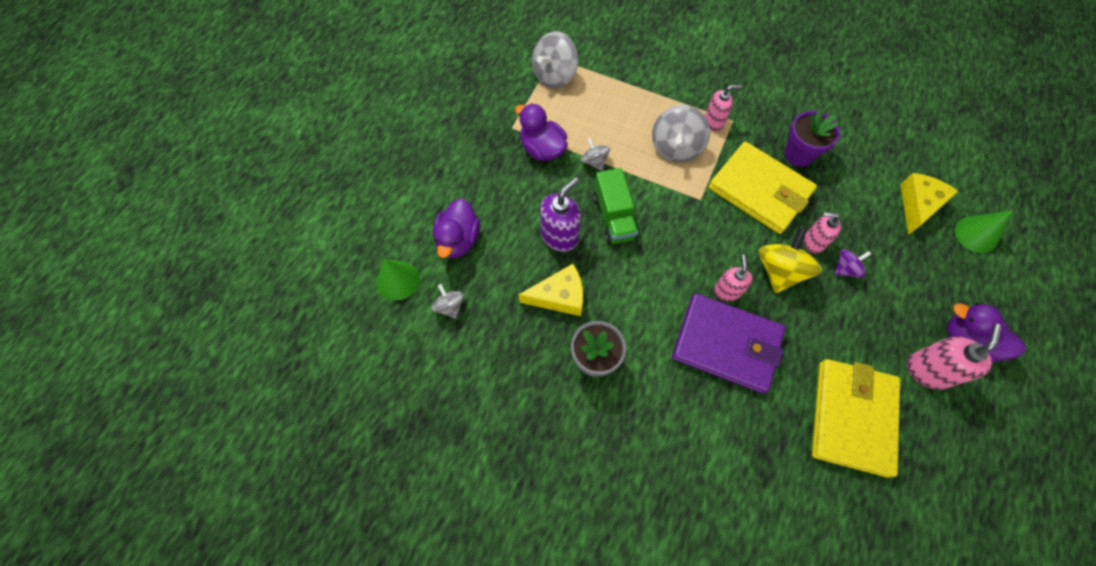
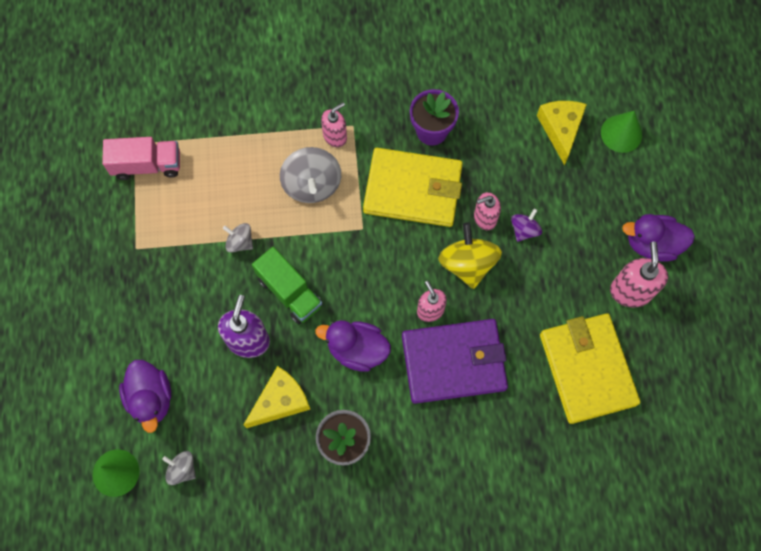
camera: 30 degrees left, 5 degrees up
purple duck [515,103,568,161] -> purple duck moved to [315,320,391,372]
grey spinning top [532,31,578,89] -> pink truck [102,137,180,180]

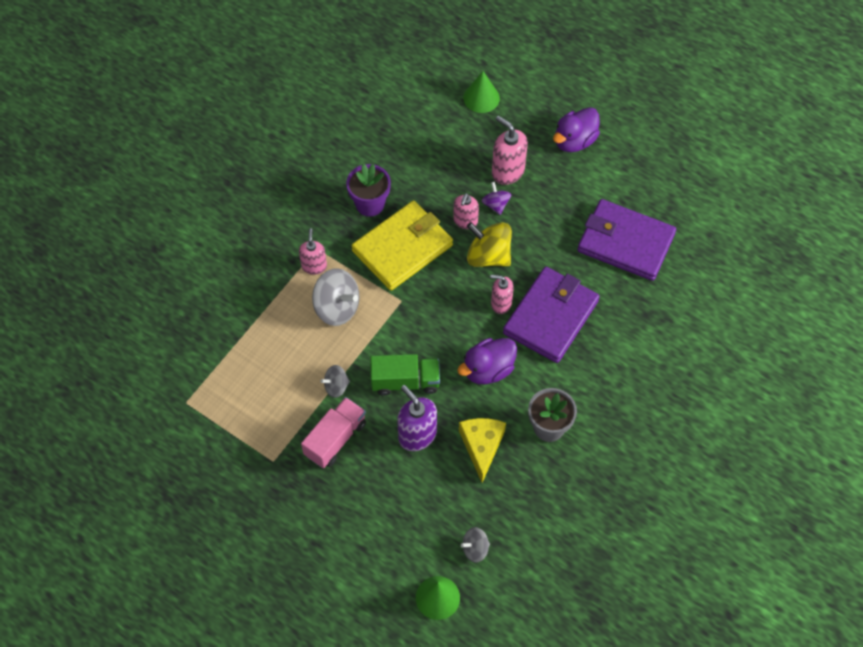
camera: 50 degrees left, 10 degrees down
pink truck [102,137,180,180] -> pink truck moved to [301,397,366,468]
purple duck [119,360,171,433] -> none
yellow cheese [537,101,587,165] -> none
yellow wallet [540,314,640,424] -> purple wallet [577,199,676,281]
pink soap dispenser [610,241,668,308] -> pink soap dispenser moved to [492,116,528,185]

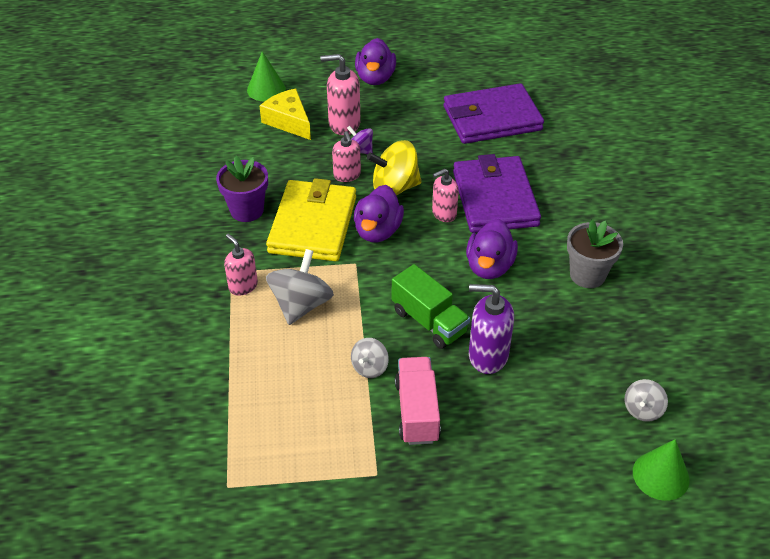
camera: 40 degrees left, 15 degrees down
grey spinning top [312,268,359,326] -> grey spinning top turned 60 degrees counterclockwise [266,249,334,325]
green truck [370,354,440,396] -> green truck turned 90 degrees clockwise [392,264,470,349]
yellow cheese [459,418,506,483] -> yellow cheese moved to [260,89,311,140]
none -> purple duck [354,185,404,243]

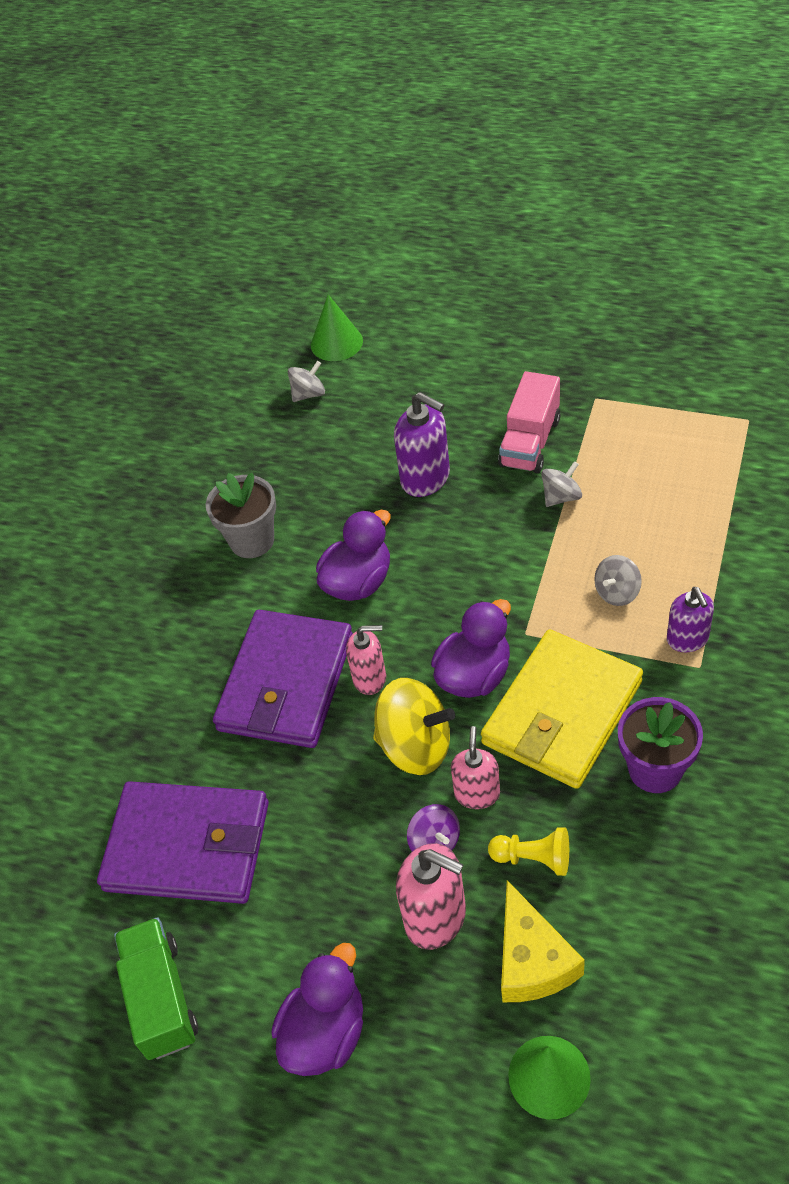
camera: 150 degrees left, 5 degrees up
pink soap dispenser [224,234,258,296] -> purple soap dispenser [667,587,714,652]
grey spinning top [266,249,334,325] -> grey spinning top [594,555,642,606], size x0.56
green truck [392,264,470,349] -> green truck moved to [114,917,198,1060]
none -> yellow pawn [488,827,569,876]

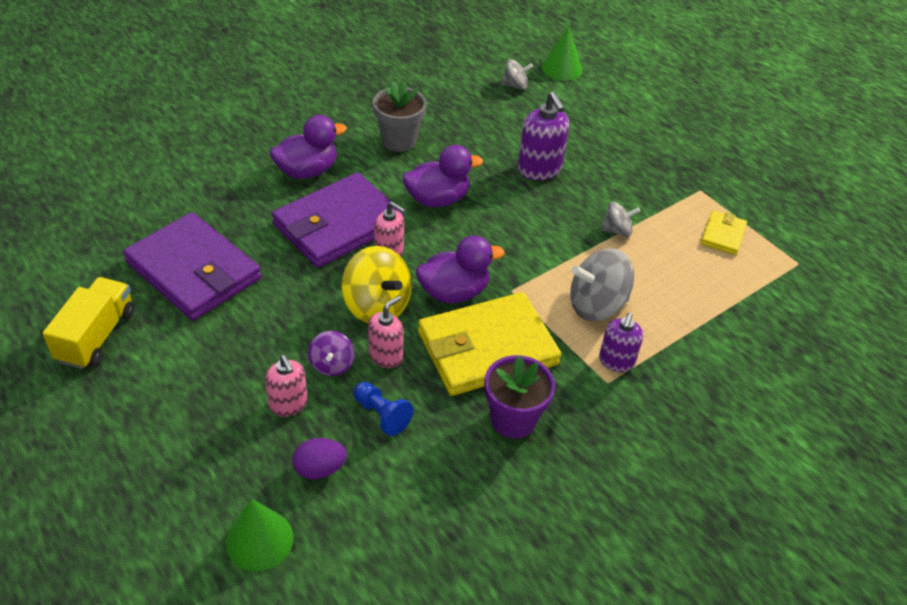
camera: 25 degrees right, 5 degrees down
green truck [114,917,198,1060] -> yellow truck [42,277,135,369]
purple duck [271,943,363,1076] -> purple duck moved to [270,115,347,179]
pink soap dispenser [396,843,466,949] -> pink soap dispenser [265,355,308,417], size x0.66
yellow pawn [488,827,569,876] -> blue pawn [353,382,414,436]
pink truck [498,371,560,473] -> none
yellow cheese [501,880,585,1002] -> purple egg [292,438,347,479]
grey spinning top [594,555,642,606] -> grey spinning top [570,248,634,321], size x1.79
none -> yellow wallet [701,211,747,255]

